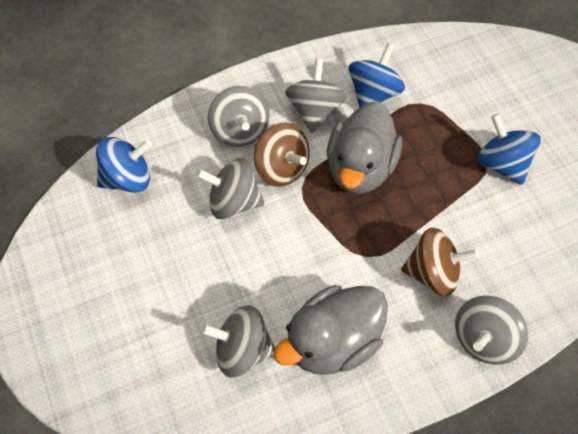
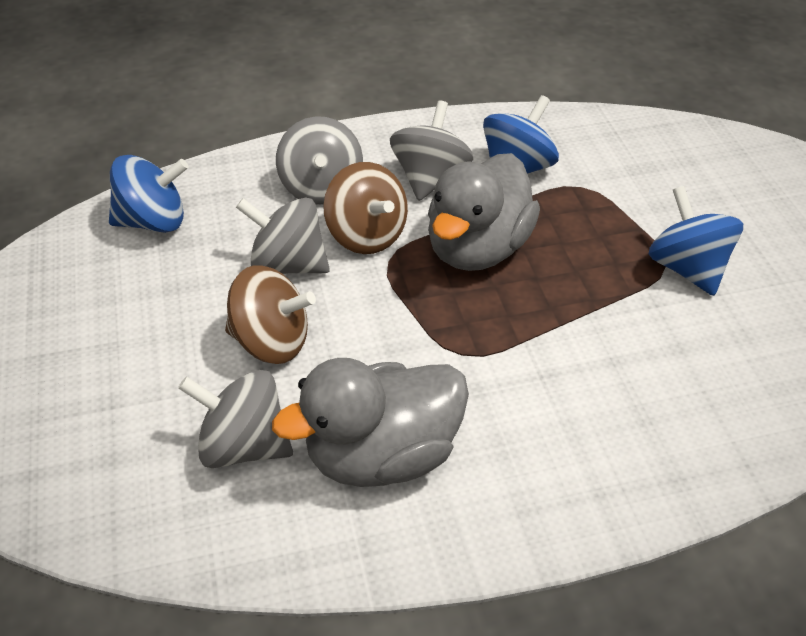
camera: 10 degrees right, 15 degrees down
brown spinning top [401,228,479,296] -> brown spinning top moved to [225,265,316,364]
grey spinning top [455,296,528,365] -> none

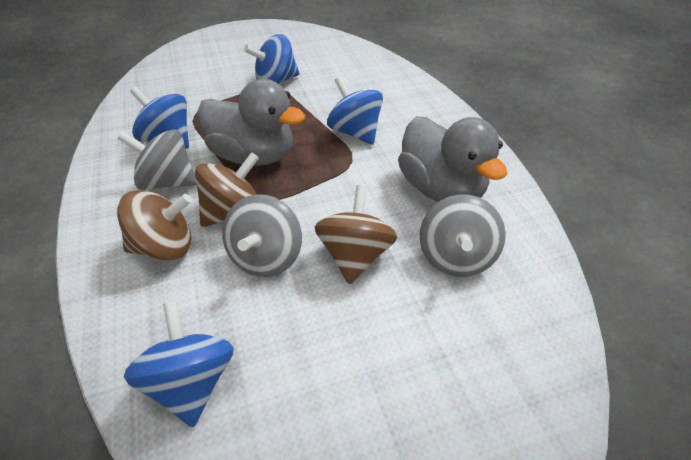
camera: 95 degrees left, 0 degrees up
grey spinning top [276,116,363,205] -> brown spinning top [117,190,192,261]
none -> blue spinning top [327,76,383,145]

